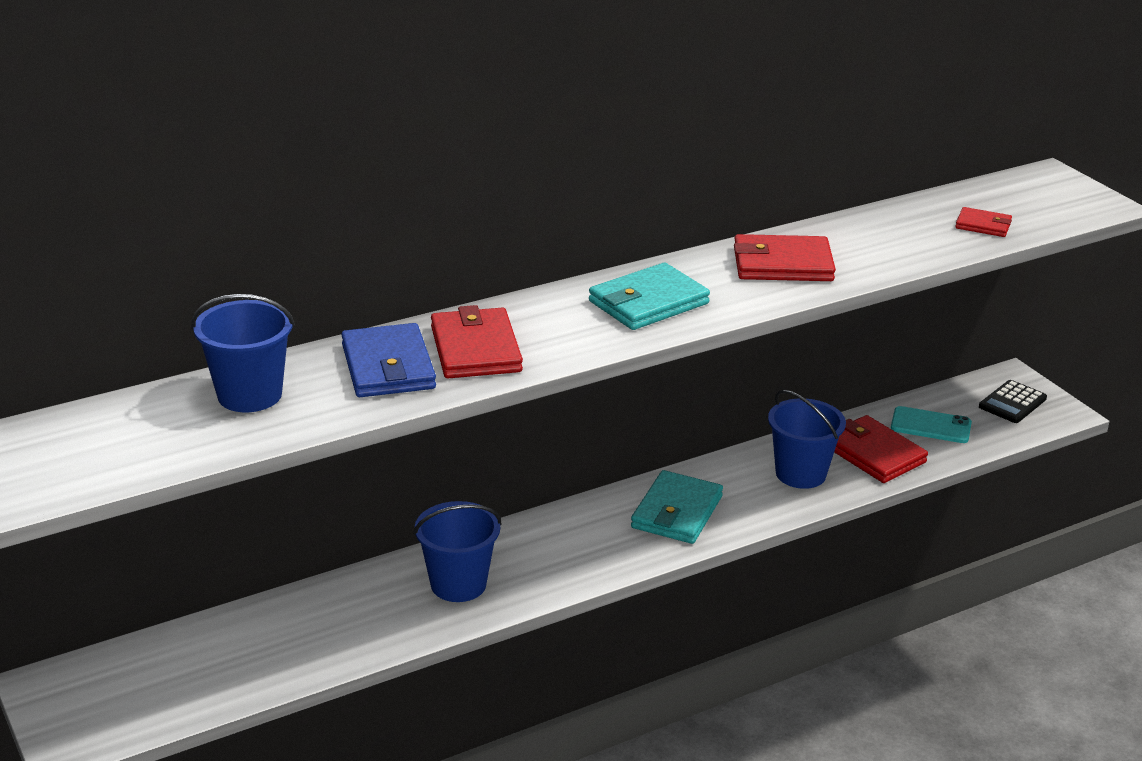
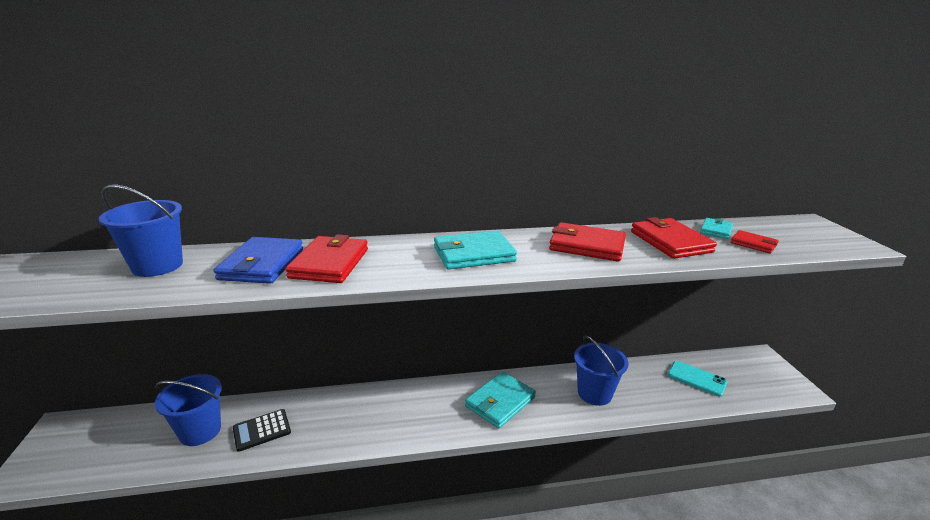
camera: 20 degrees right, 5 degrees down
blue bucket [413,501,501,602] -> blue bucket moved to [155,374,222,446]
red wallet [834,415,928,483] -> red wallet moved to [631,217,717,259]
black calculator [979,380,1047,423] -> black calculator moved to [233,409,291,452]
none -> turquoise wallet [700,218,733,239]

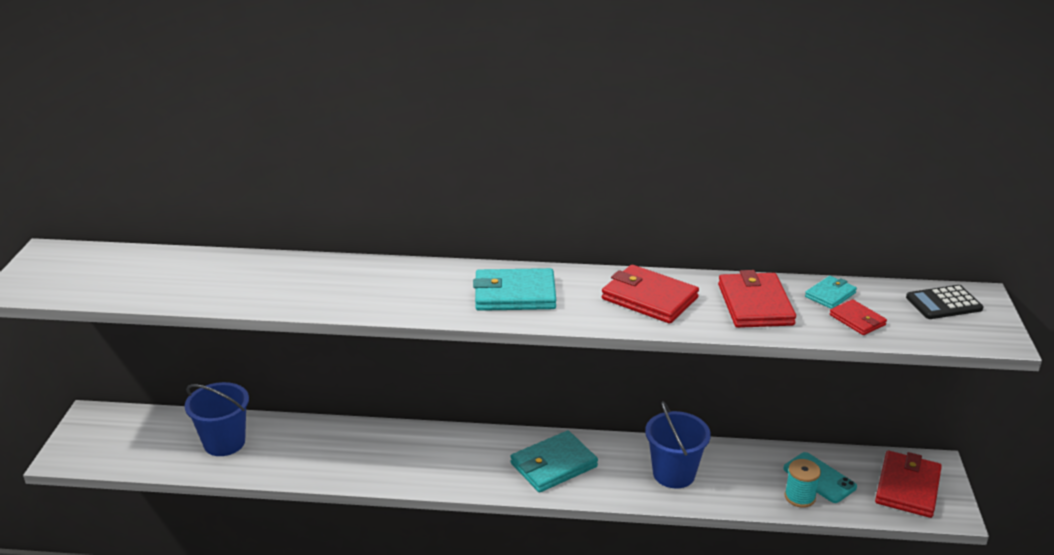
camera: 15 degrees right, 5 degrees up
blue bucket [99,185,183,277] -> none
blue wallet [214,237,303,284] -> none
black calculator [233,409,291,452] -> black calculator moved to [906,285,983,319]
red wallet [285,234,368,283] -> red wallet moved to [875,451,942,518]
none -> turquoise spool [784,459,821,508]

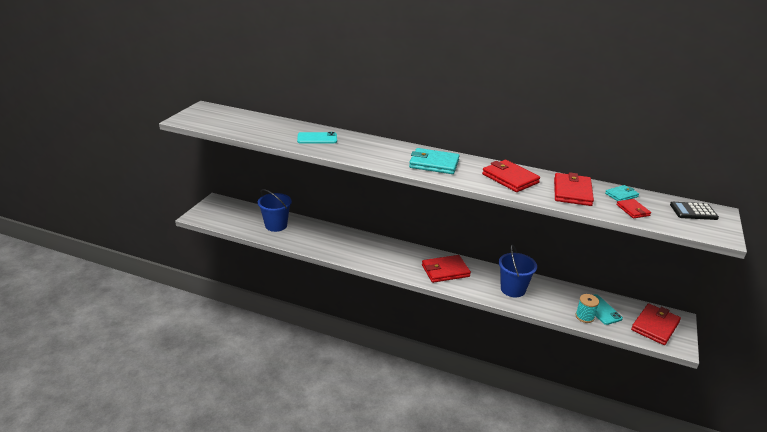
camera: 15 degrees right, 0 degrees up
turquoise wallet [510,431,598,493] -> red wallet [422,255,471,283]
none -> turquoise phone [297,132,337,143]

